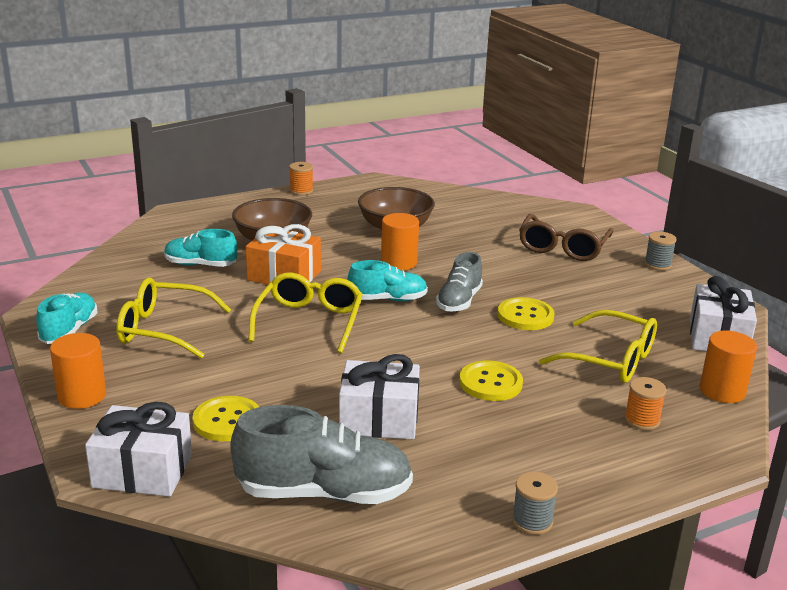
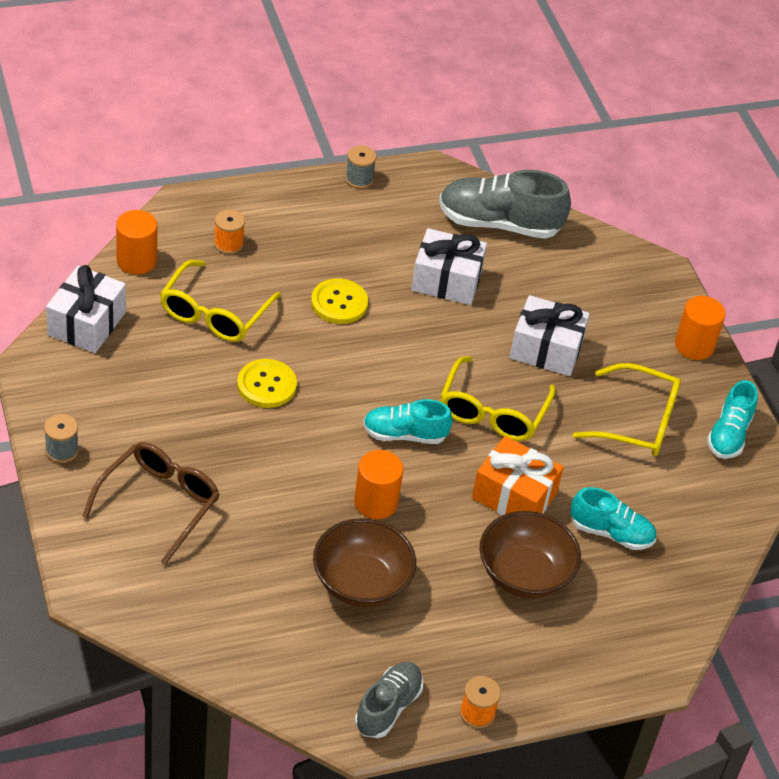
camera: 175 degrees left, 20 degrees up
white gift [85,402,192,497] -> white gift moved to [510,295,590,376]
yellow button [192,396,259,441] -> none
grey shoe [436,252,483,312] -> grey shoe moved to [355,662,423,738]
yellow glasses [539,310,657,383] -> yellow glasses turned 105 degrees counterclockwise [160,260,281,342]

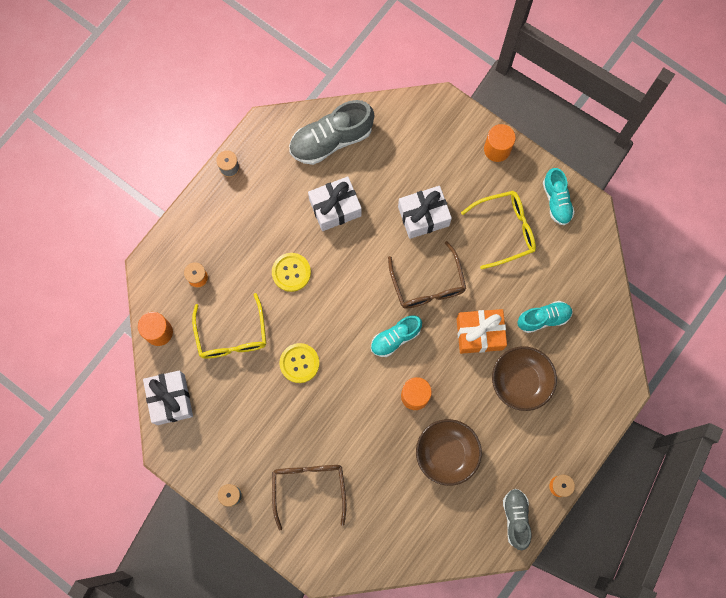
camera: 30 degrees left, 30 degrees up
yellow glasses [440,356,556,441] -> brown glasses [388,241,466,309]

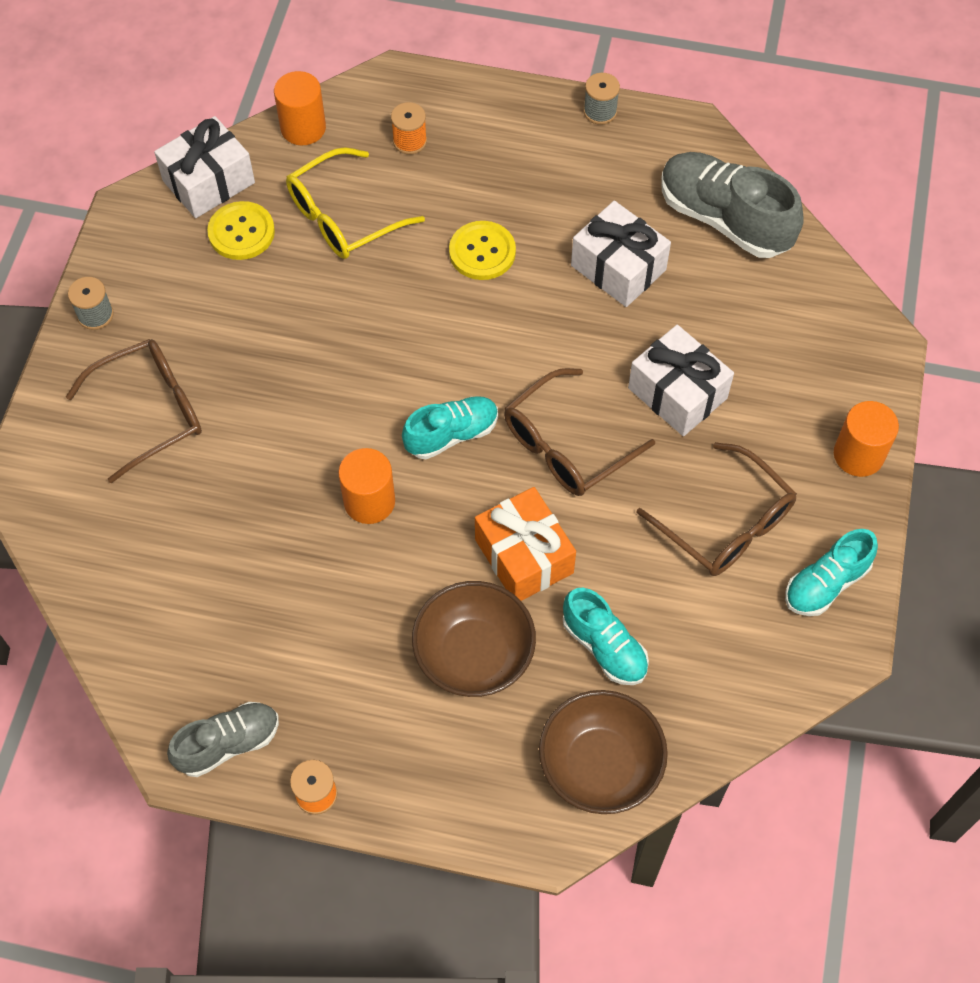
camera: 65 degrees right, 15 degrees down
yellow button [279,343,320,383] -> yellow button moved to [207,201,275,260]
turquoise shoe [371,316,422,357] -> turquoise shoe turned 120 degrees clockwise [402,396,498,459]
brown bowl [416,419,482,486] -> brown bowl moved to [539,690,668,814]
yellow glasses [461,191,536,269] -> brown glasses [637,442,797,576]

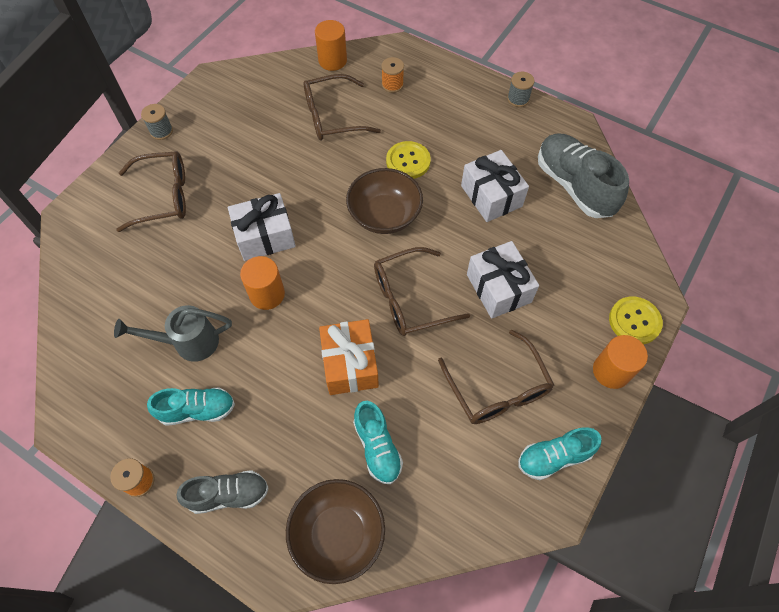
camera: 20 degrees right, 0 degrees up
white gift [154,116,255,218] -> white gift moved to [228,193,296,261]
grey shoe [167,702,279,777] -> grey shoe moved to [176,470,269,514]
yellow button [207,201,275,260] -> yellow button moved to [609,296,663,345]
yellow glasses [286,147,425,259] -> brown glasses [304,74,381,141]
turquoise shoe [402,396,498,459] -> turquoise shoe moved to [147,387,235,426]
brown bowl [412,581,536,697] -> brown bowl moved to [346,168,423,234]
none -> grey watering can [114,305,232,362]

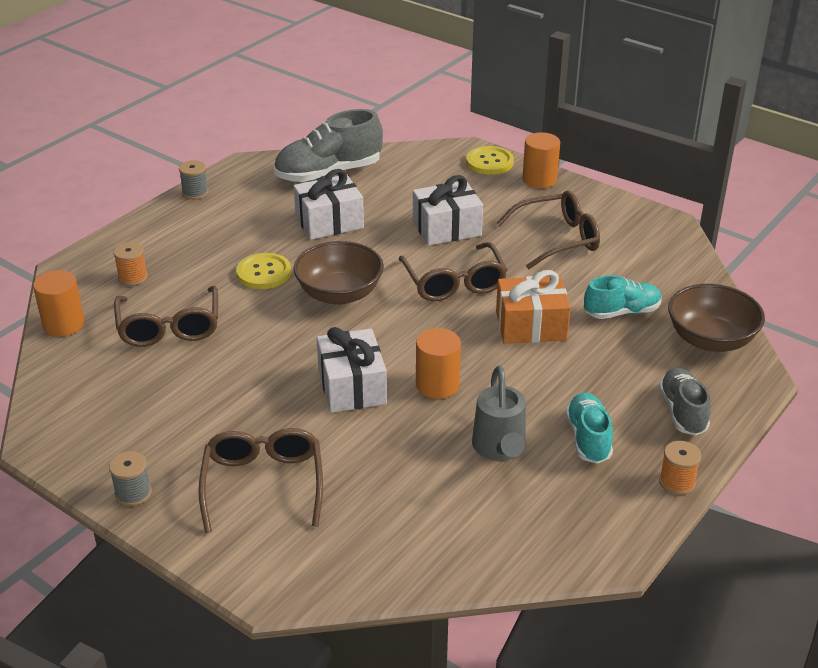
camera: 85 degrees left, 25 degrees down
turquoise shoe [518,427,602,480] -> none

